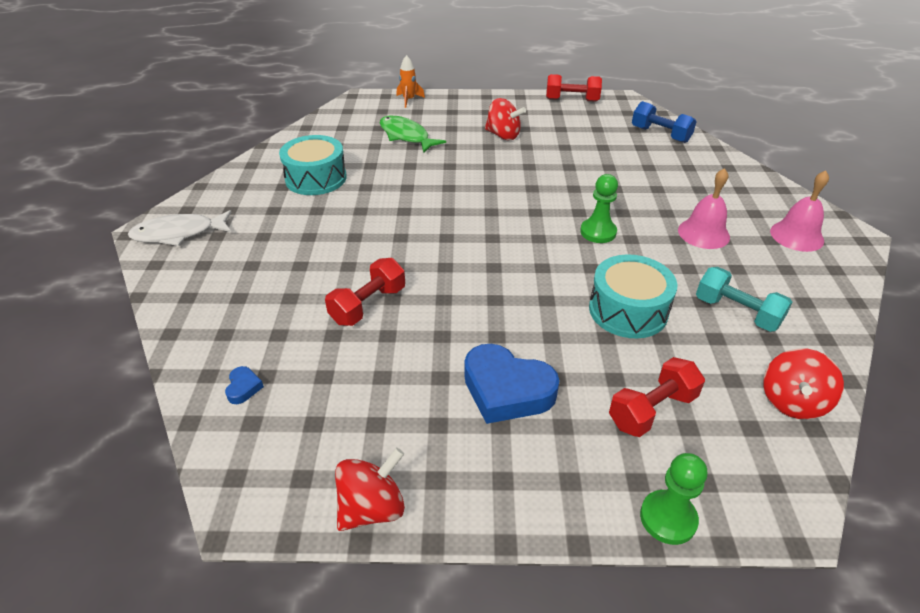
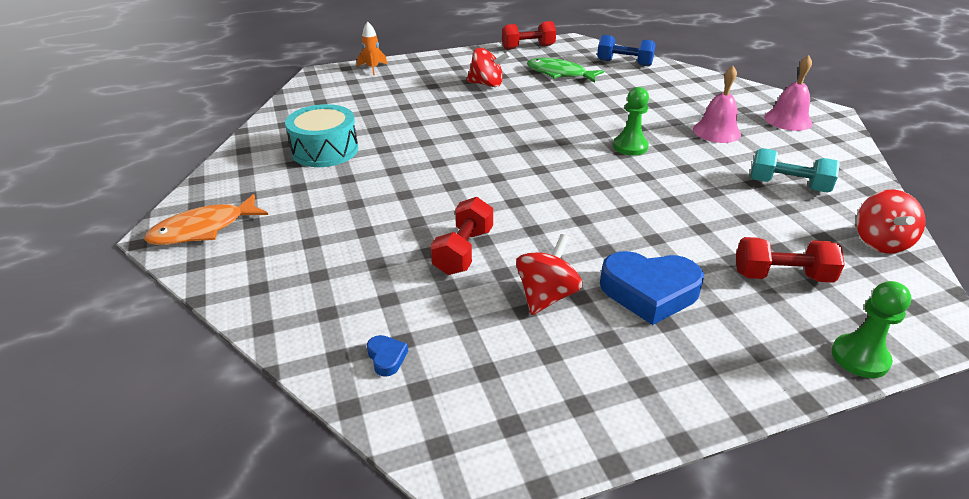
camera: 20 degrees left, 5 degrees down
white fish [128,210,232,246] -> orange fish [144,194,268,245]
red spinning top [335,448,405,531] -> red spinning top moved to [516,234,583,315]
green fish [380,116,446,153] -> green fish moved to [527,58,604,83]
turquoise drum [589,254,677,338] -> none
red dumbbell [609,357,705,437] -> red dumbbell turned 60 degrees clockwise [736,237,845,283]

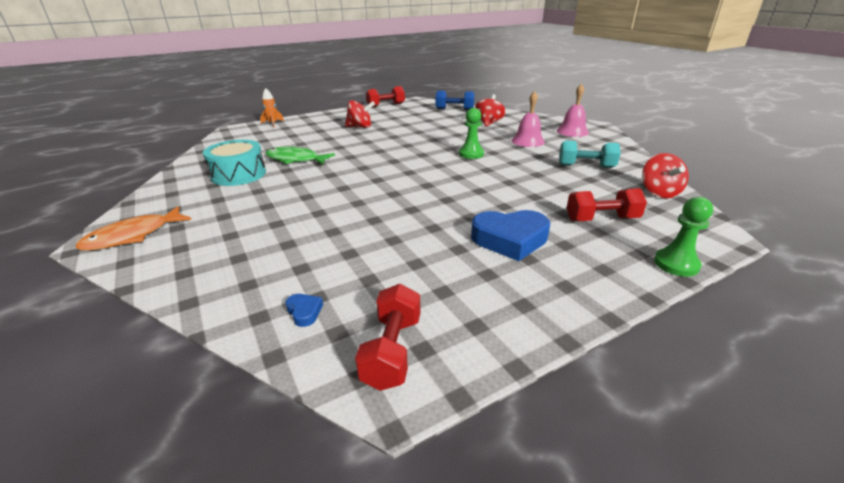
camera: 10 degrees left, 5 degrees down
red dumbbell [431,197,493,275] -> red dumbbell moved to [355,284,420,391]
red spinning top [516,234,583,315] -> red spinning top moved to [475,94,506,127]
green fish [527,58,604,83] -> green fish moved to [265,147,335,164]

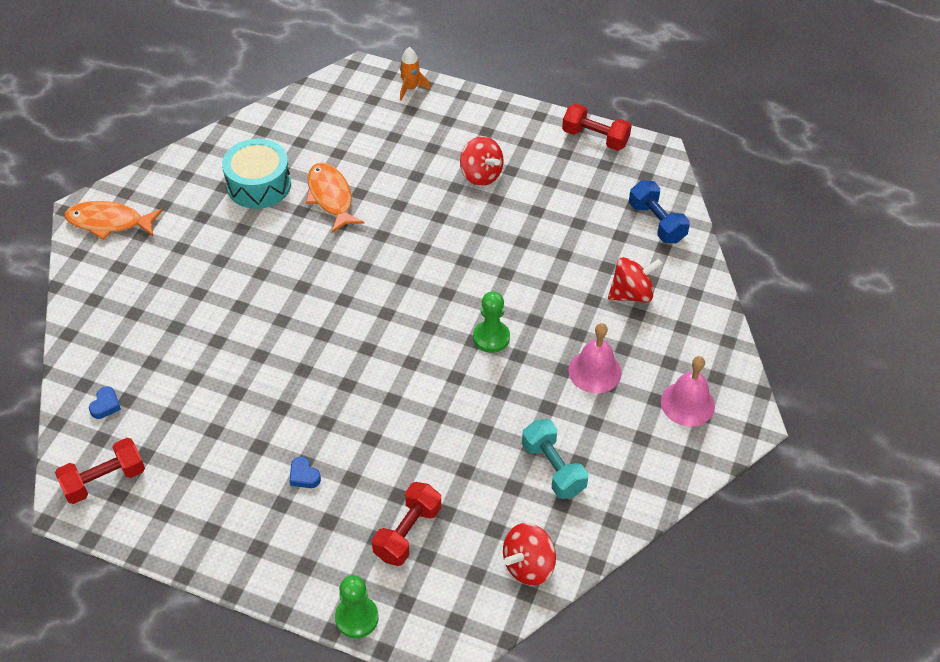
camera: 50 degrees right, 20 degrees up
green fish [265,147,335,164] -> orange fish [306,163,365,233]
blue heart [471,210,550,261] -> blue heart [289,457,321,488], size x0.42
red dumbbell [567,188,647,221] -> red dumbbell turned 75 degrees clockwise [372,482,441,566]

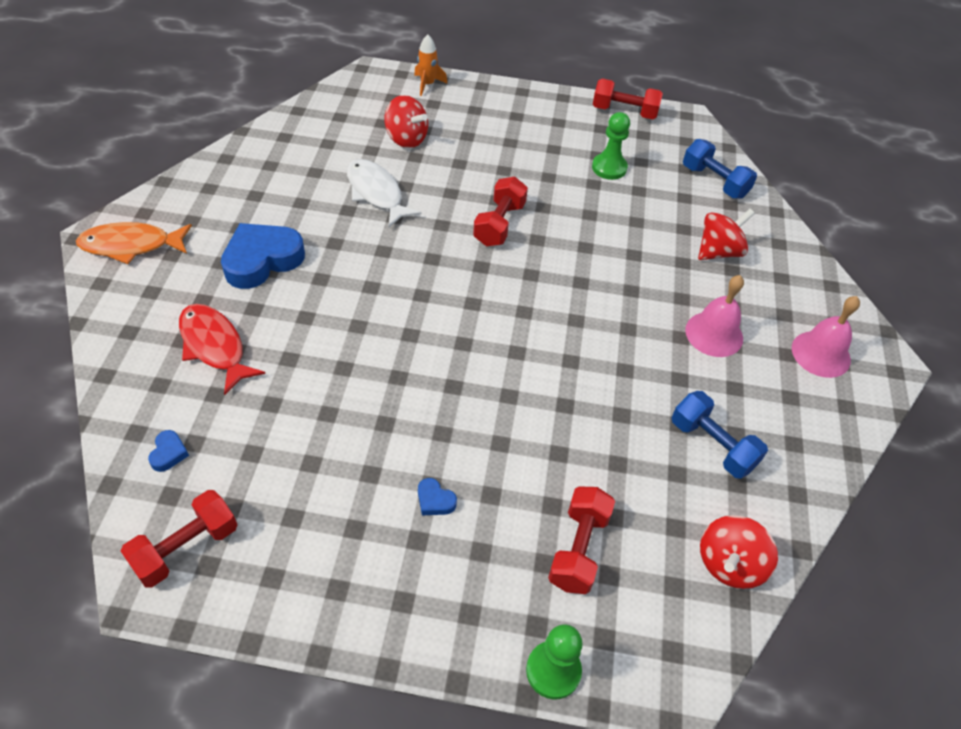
camera: 15 degrees left, 0 degrees up
turquoise drum [222,139,291,209] -> none
orange fish [306,163,365,233] -> white fish [347,159,421,227]
red spinning top [460,136,504,186] -> red spinning top moved to [384,95,428,148]
green pawn [473,291,510,353] -> green pawn moved to [592,112,630,180]
turquoise dumbbell [522,419,588,499] -> blue dumbbell [672,391,768,479]
none -> red fish [179,304,265,395]
none -> blue heart [221,223,305,289]
none -> red dumbbell [473,177,528,246]

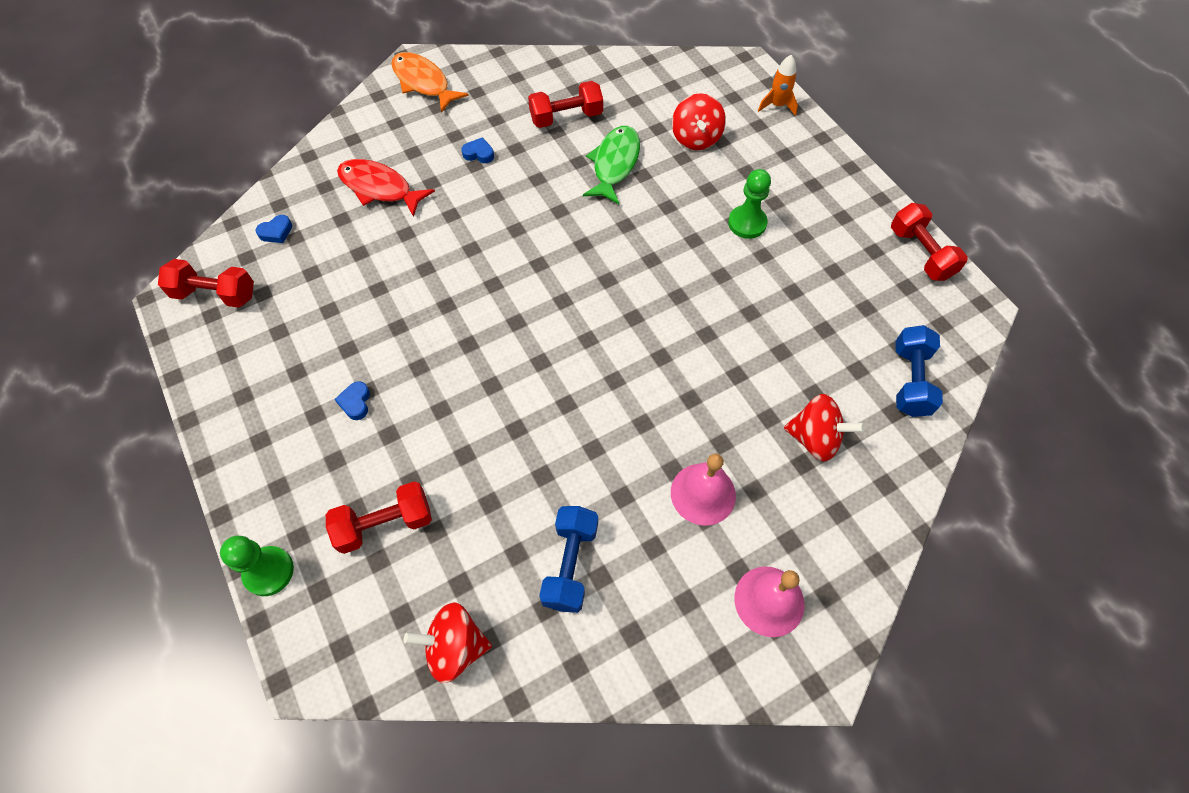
camera: 55 degrees right, 10 degrees up
red fish [179,304,265,395] -> red fish turned 75 degrees counterclockwise [337,159,435,217]
blue heart [221,223,305,289] -> blue heart [461,137,494,163], size x0.42
white fish [347,159,421,227] -> green fish [583,126,640,204]
red dumbbell [473,177,528,246] -> red dumbbell moved to [528,81,603,128]
green pawn [592,112,630,180] -> green pawn moved to [728,169,771,239]

